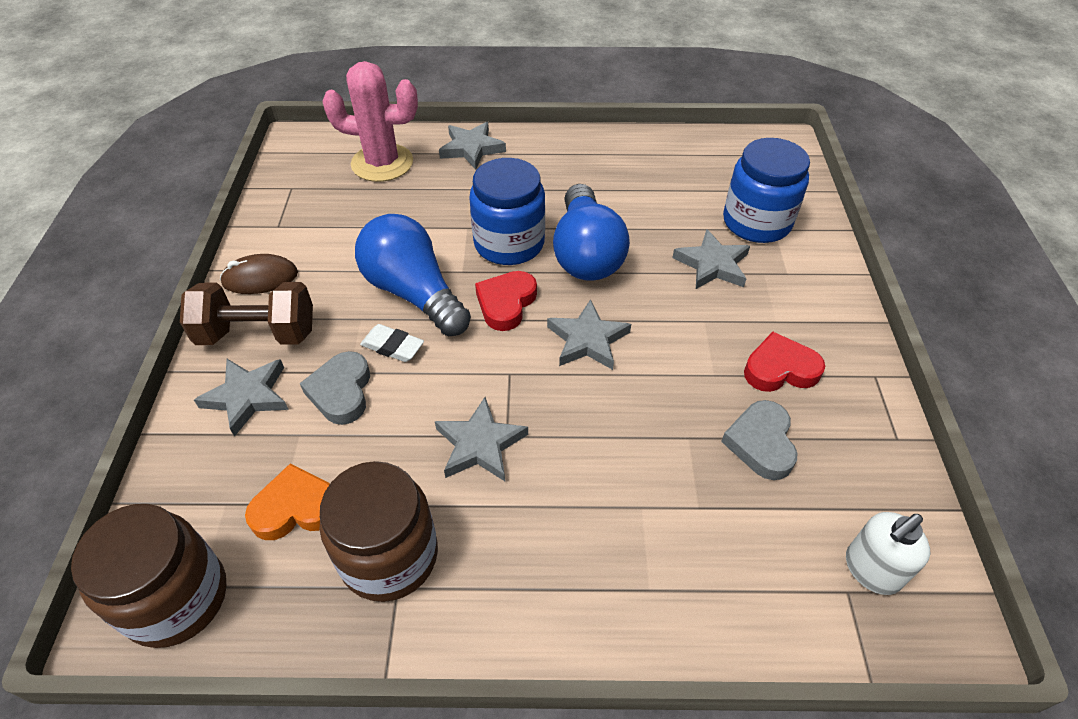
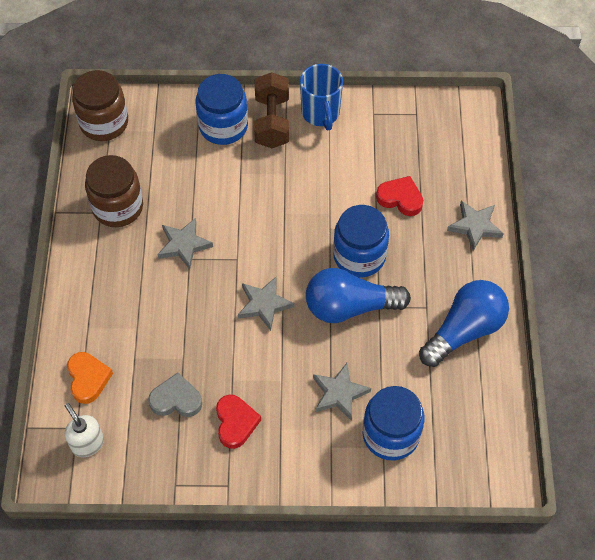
camera: 90 degrees right, 10 degrees up
grey star [194,359,289,437] -> blue jar [196,74,248,145]
brown mouse [220,254,298,294] -> blue mug [300,64,343,130]
orange heart [245,464,330,540] -> orange heart moved to [67,352,113,404]
grey heart [300,351,370,425] -> none
pink cactus [322,61,418,182] -> none
blue light bulb [355,214,471,336] -> blue light bulb moved to [419,280,509,367]
white eraser [360,324,424,362] -> none
red heart [475,271,537,331] -> red heart moved to [376,176,423,216]

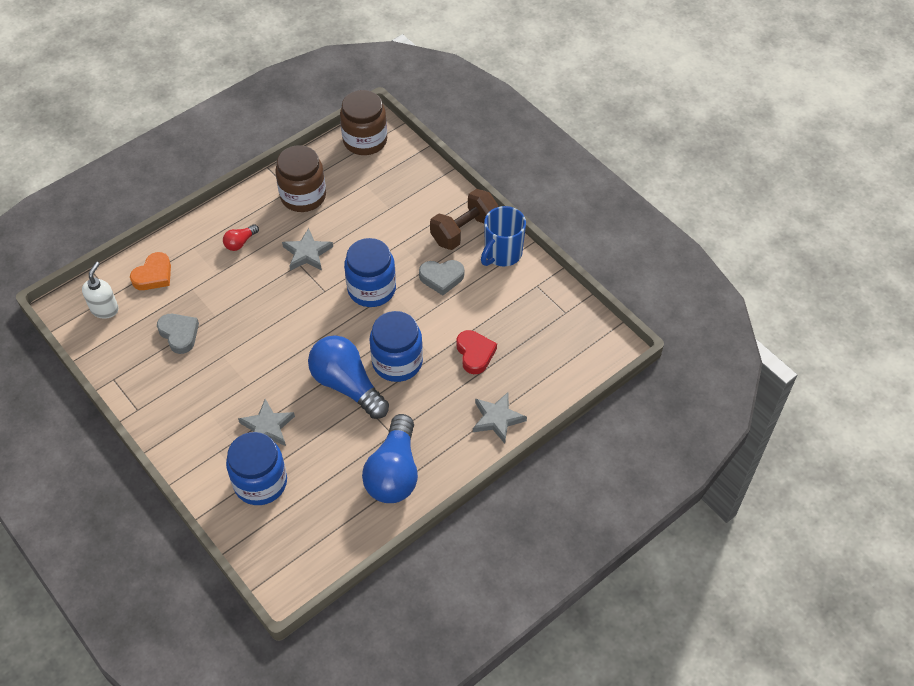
camera: 50 degrees right, 5 degrees down
blue jar [196,74,248,145] -> blue jar moved to [344,238,396,307]
red heart [216,395,261,449] -> none
grey star [238,277,294,331] -> none
blue light bulb [419,280,509,367] -> blue light bulb turned 90 degrees clockwise [362,414,418,503]
none -> red light bulb [223,224,259,251]
none -> grey heart [419,260,464,295]

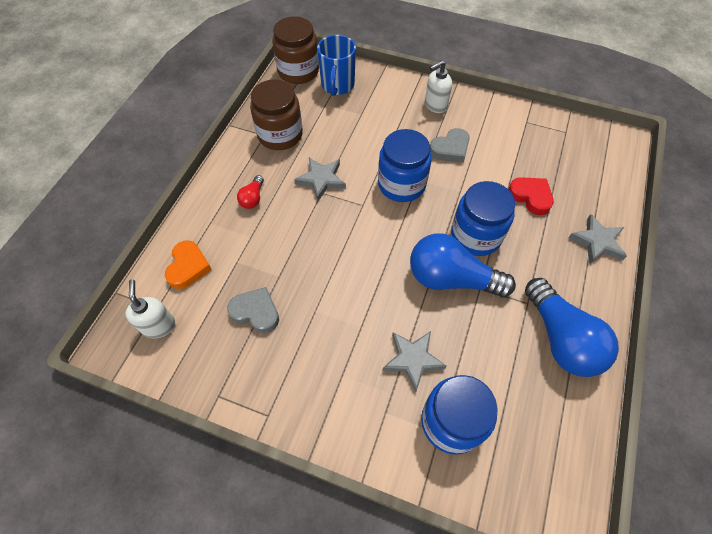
camera: 30 degrees left, 5 degrees up
brown dumbbell [430,189,498,250] -> white soap dispenser [425,60,452,113]
blue mug [481,206,526,267] -> blue mug moved to [317,35,356,96]

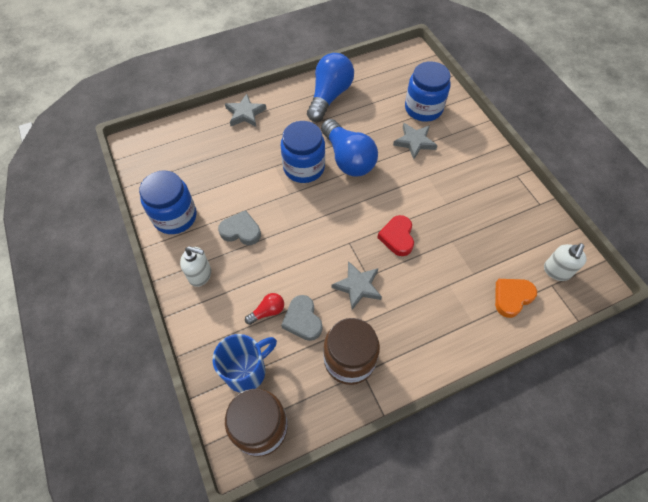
camera: 135 degrees left, 0 degrees up
grey heart [227,287,279,333] -> grey heart moved to [281,295,322,341]
red light bulb [237,175,264,209] -> red light bulb moved to [245,293,284,325]
blue jar [378,129,432,202] -> blue jar moved to [139,170,197,234]
red heart [508,177,554,215] -> red heart moved to [377,215,414,256]

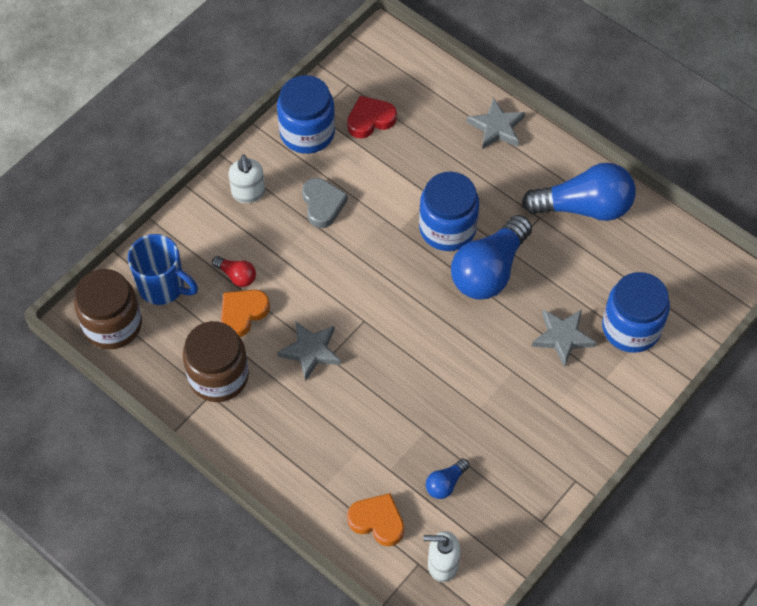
camera: 65 degrees right, 0 degrees up
grey heart [281,295,322,341] -> orange heart [221,290,270,337]
red heart [377,215,414,256] -> red heart moved to [347,96,397,138]
none -> blue light bulb [426,458,470,499]

